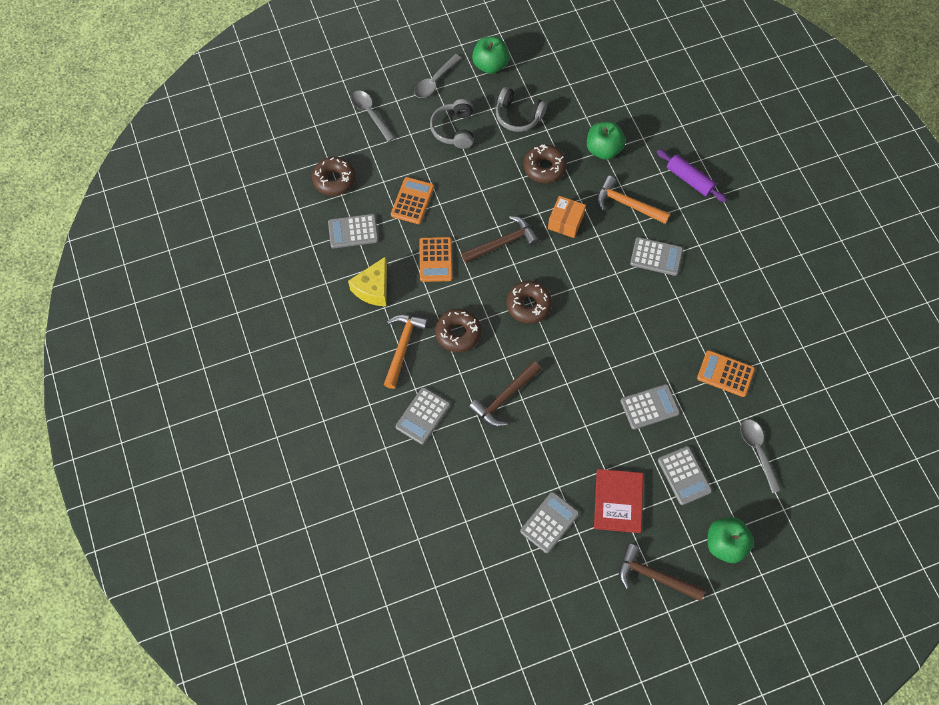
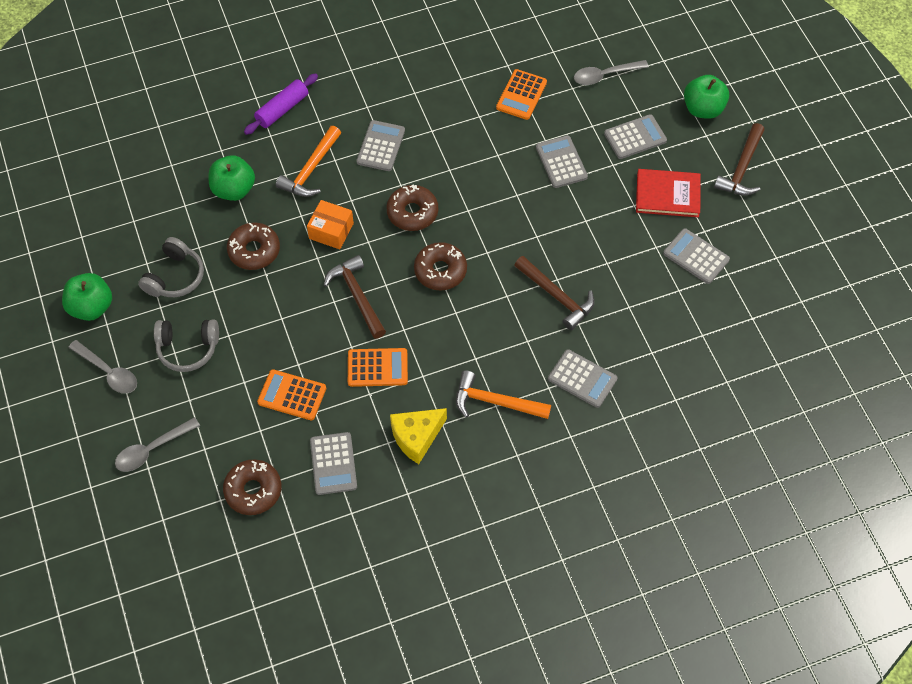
camera: 90 degrees left, 5 degrees down
yellow cheese [348,256,387,306] -> yellow cheese turned 120 degrees clockwise [390,408,447,464]
brown donut [435,309,481,352] -> brown donut moved to [386,184,438,231]

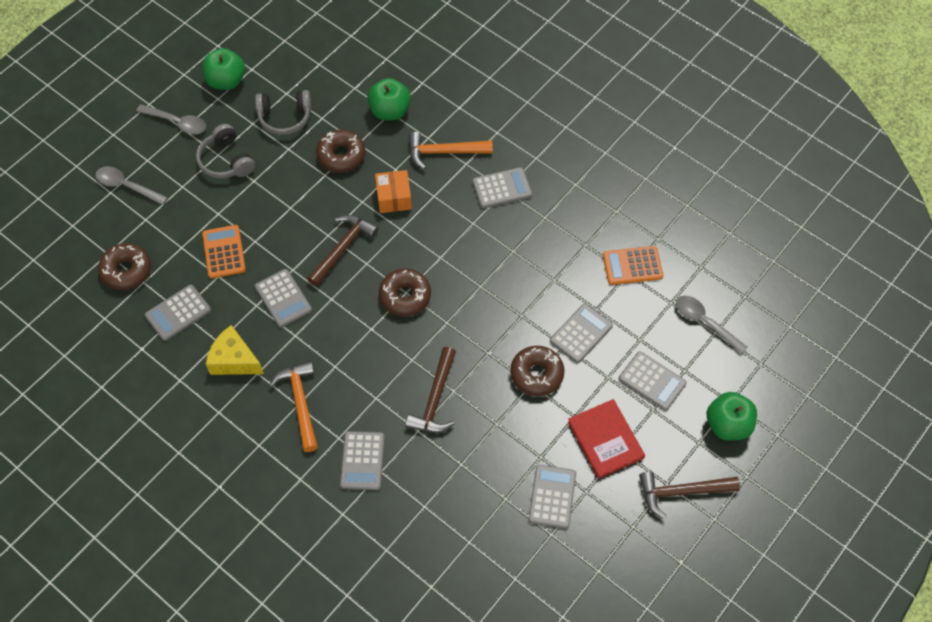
camera: 60 degrees right, 0 degrees up
grey spoon [68,340,137,394] -> grey spoon turned 75 degrees counterclockwise [136,104,206,134]
purple rolling pin [244,73,318,135] -> none
orange calculator [348,348,408,387] -> grey calculator [255,269,312,328]
brown donut [386,184,438,231] -> brown donut moved to [510,346,564,396]

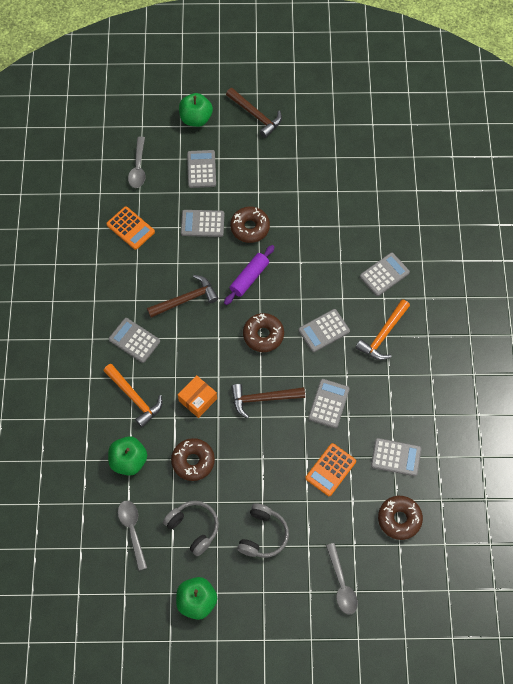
camera: 130 degrees left, 5 degrees up
grey spoon [136,104,206,134] -> grey spoon moved to [118,501,147,571]
yellow cheese [206,325,264,375] -> none
brown hammer [405,347,456,433] -> brown hammer moved to [147,275,218,318]
grey calculator [528,465,576,529] -> grey calculator moved to [299,309,350,352]
red book [568,399,645,479] -> none
none -> purple rolling pin [224,245,274,305]

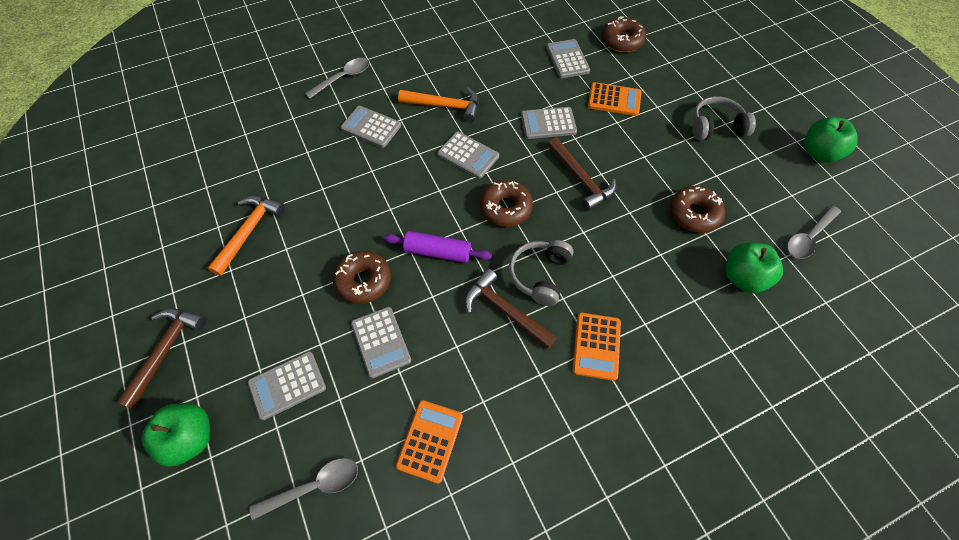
camera: 115 degrees left, 5 degrees down
orange hammer [104,364,162,427] -> orange hammer moved to [208,196,285,276]
grey calculator [109,318,160,363] -> orange calculator [573,313,621,381]
grey headphones [163,501,219,556] -> grey headphones moved to [509,240,573,306]
orange box [178,375,217,418] -> none
grey spoon [326,543,358,614] -> grey spoon moved to [305,58,370,99]

